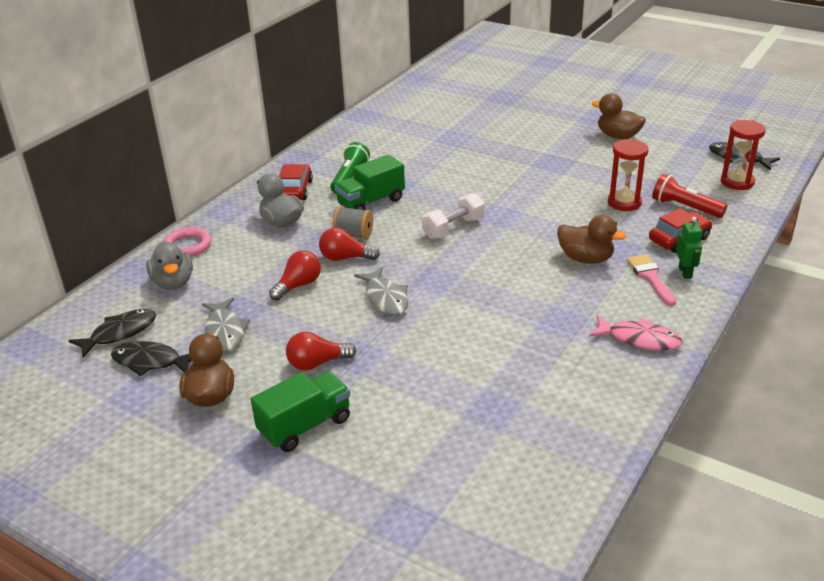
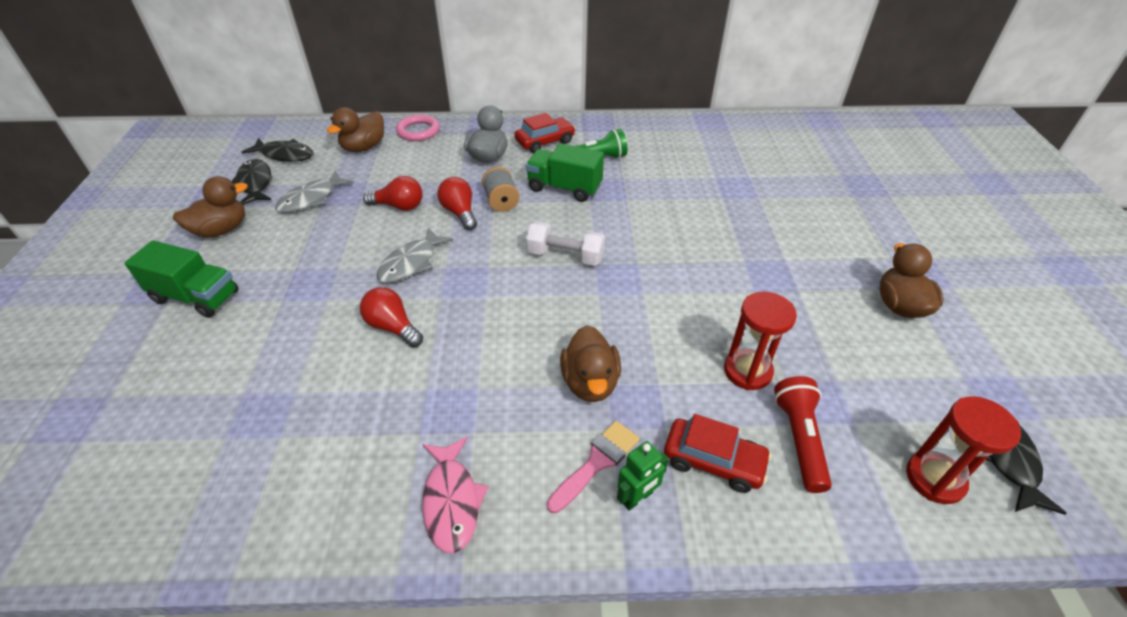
camera: 55 degrees right, 10 degrees up
grey duck [146,241,193,290] -> brown duck [327,107,384,152]
red light bulb [286,332,356,371] -> red light bulb moved to [360,287,423,348]

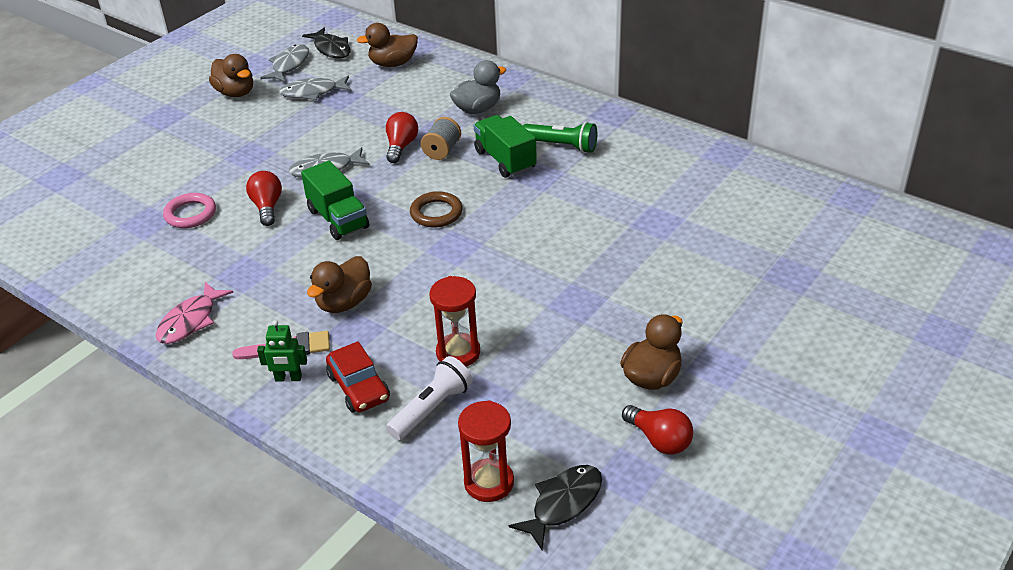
camera: 40 degrees right, 5 degrees down
green truck [125,240,239,318] -> green truck moved to [301,161,369,240]
brown duck [173,176,248,238] -> brown duck turned 45 degrees clockwise [209,54,253,97]
black fish [231,159,271,205] -> grey fish [261,44,309,82]
red light bulb [363,176,423,211] -> red light bulb moved to [622,405,693,455]
pink ring [396,115,440,141] -> pink ring moved to [163,193,216,228]
red car [514,113,575,153] -> none
white dumbbell [526,222,605,266] -> brown ring [410,191,463,228]
red flashlight [774,376,832,493] -> white flashlight [386,356,473,440]

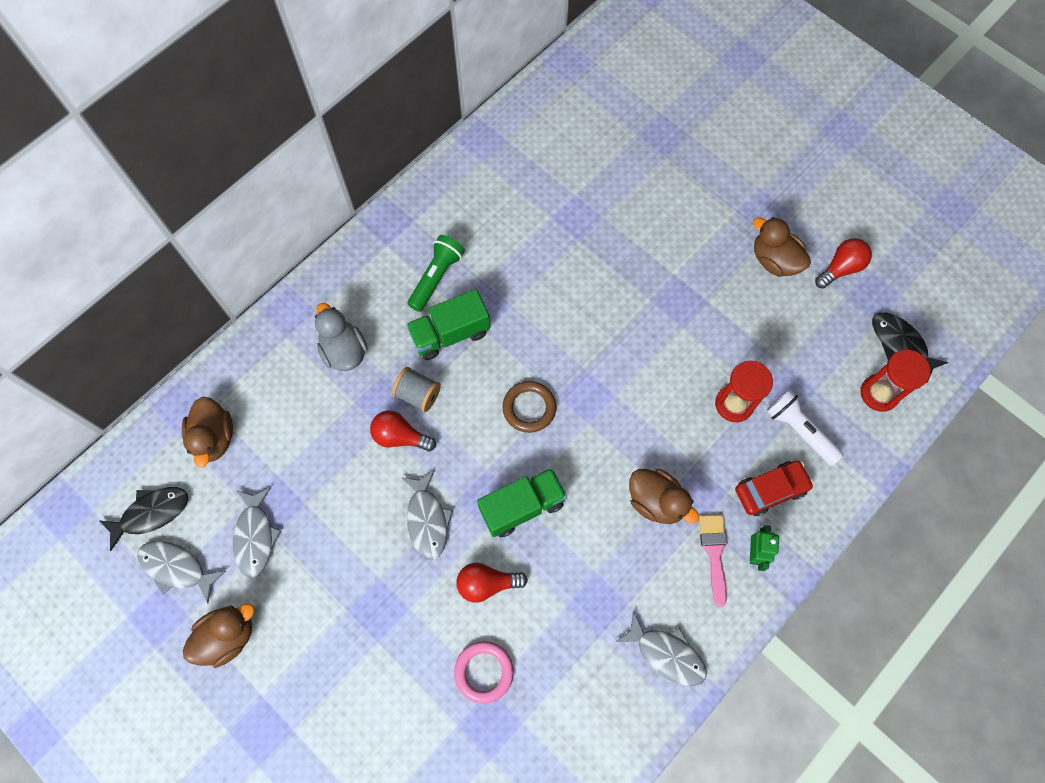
camera: 85 degrees left, 30 degrees up
pink fish [156,282,233,344] -> grey fish [616,612,707,686]

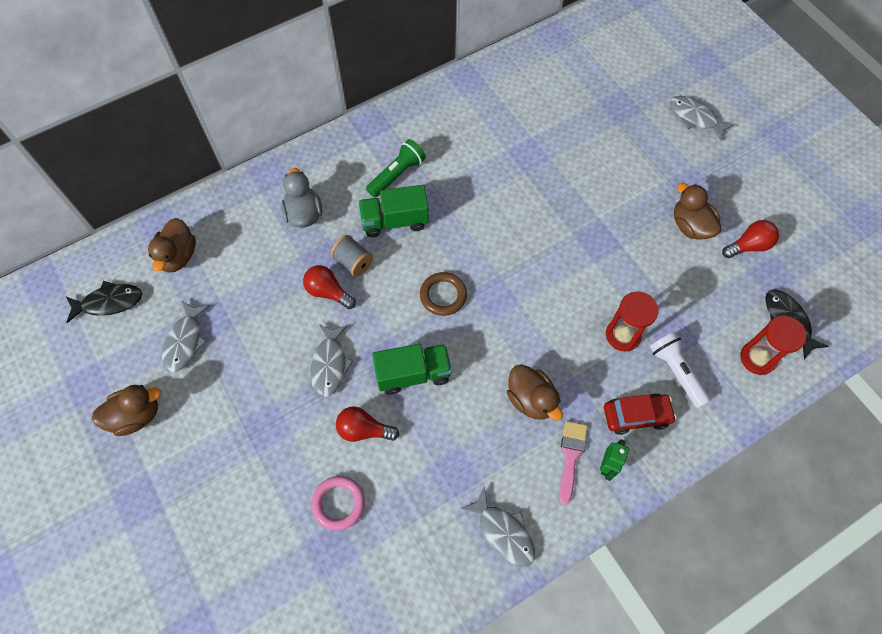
camera: 15 degrees right, 5 degrees down
grey fish [137,541,226,603] -> grey fish moved to [670,96,735,141]

